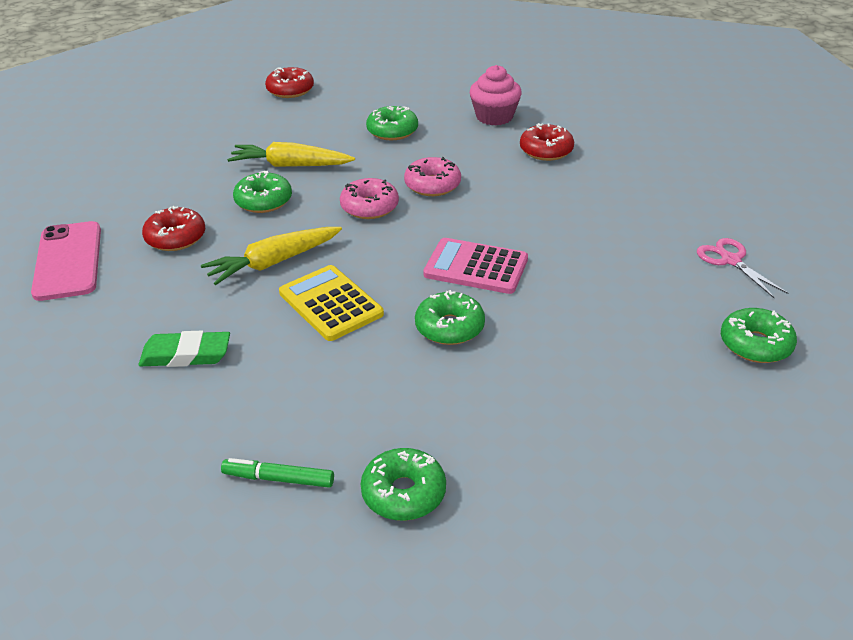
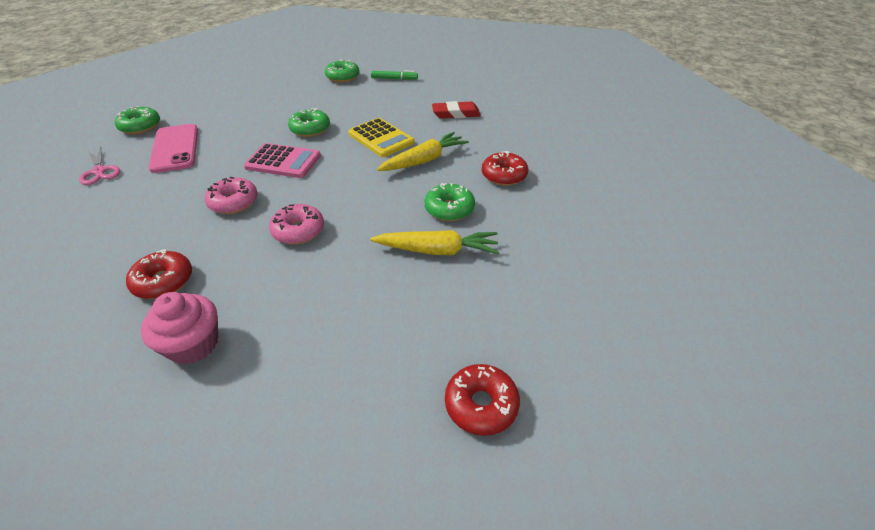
camera: 175 degrees right, 5 degrees up
pink phone [31,221,101,301] -> pink phone moved to [148,124,198,173]
green eraser [138,331,230,367] -> red eraser [432,101,481,119]
pink donut [340,178,399,219] -> pink donut moved to [205,177,258,214]
green donut [366,106,418,140] -> none

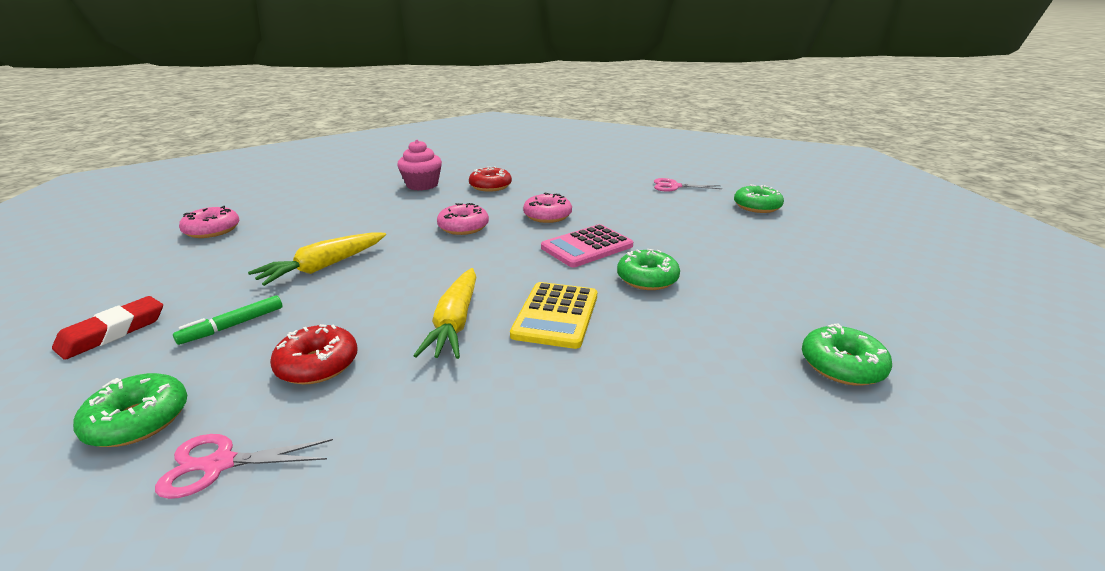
camera: 130 degrees right, 15 degrees down
pink phone [148,124,198,173] -> none
yellow calculator [348,118,415,157] -> yellow calculator turned 75 degrees counterclockwise [510,282,597,349]
green marker [371,70,418,80] -> green marker moved to [173,295,282,345]
green donut [425,183,475,221] -> green donut moved to [73,373,187,447]
red eraser [432,101,481,119] -> red eraser moved to [52,296,163,360]
red donut [445,364,520,436] -> pink donut [179,206,239,238]
none -> pink scissors [155,434,333,499]

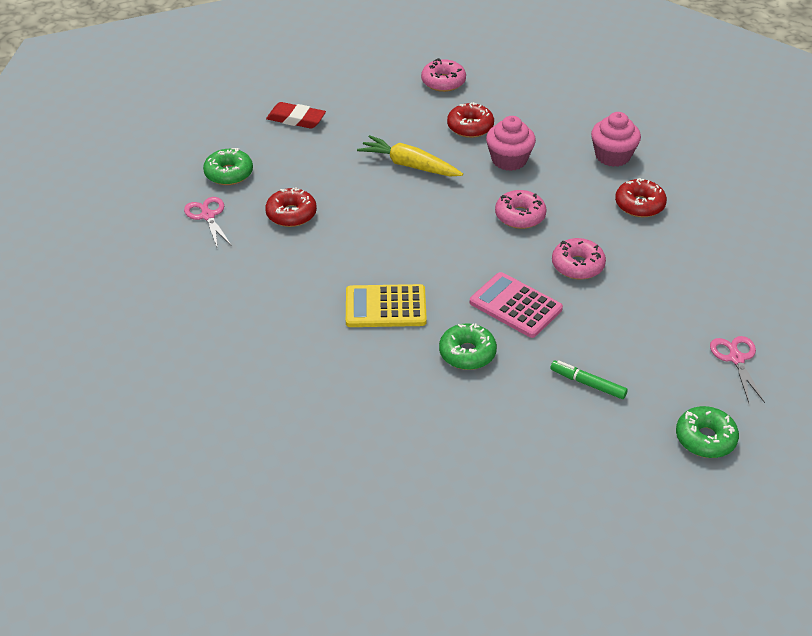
camera: 75 degrees right, 15 degrees up
green marker [173,295,282,345] -> green marker moved to [551,360,628,399]
yellow carrot [413,268,476,359] -> none
green donut [802,323,892,386] -> none
none -> red donut [447,102,494,138]
none -> pink cupcake [486,116,536,171]

